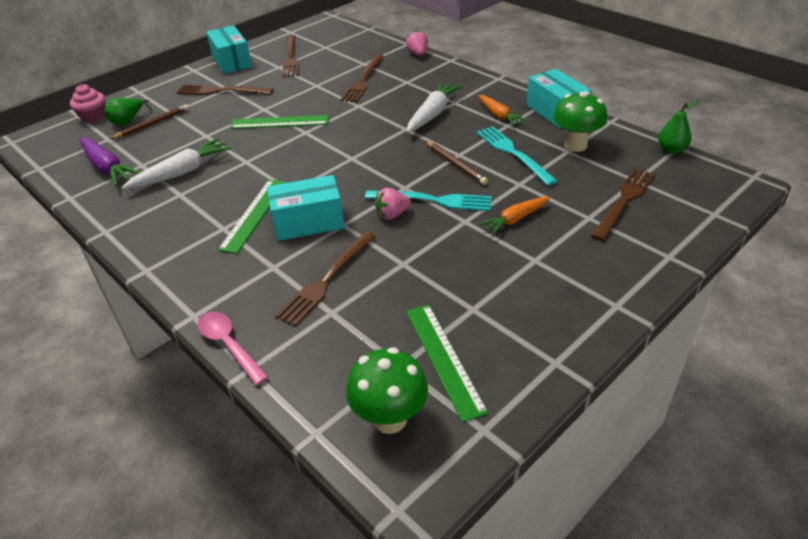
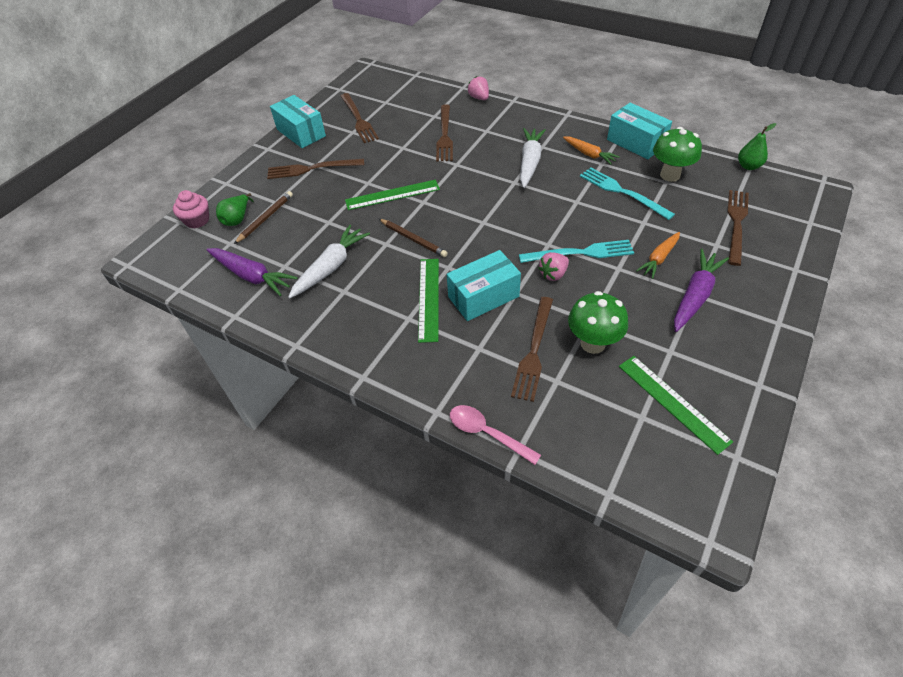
camera: 15 degrees left, 10 degrees up
green mushroom [346,347,428,434] -> green mushroom moved to [568,291,628,354]
brown pencil [425,141,488,185] -> brown pencil moved to [379,219,448,257]
none -> purple carrot [674,249,729,332]

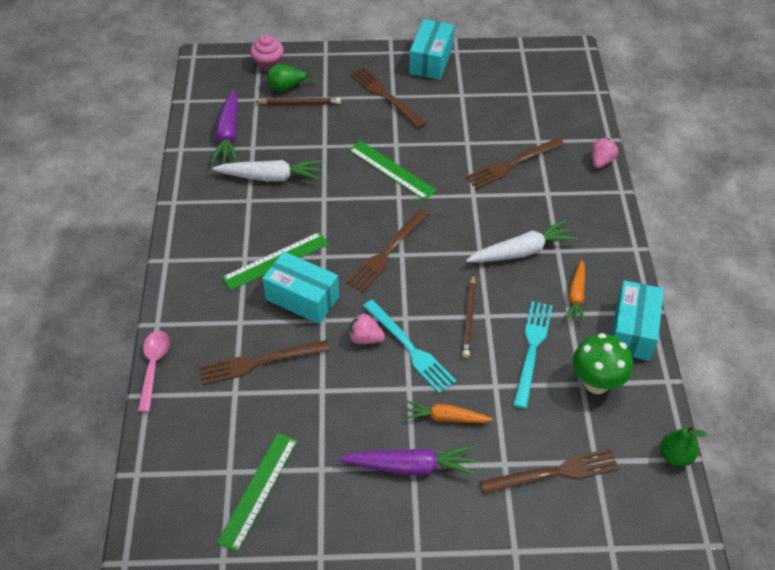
camera: 55 degrees right, 0 degrees up
brown fork [341,93,379,143] -> brown fork moved to [346,209,429,292]
brown pencil [379,219,448,257] -> brown pencil moved to [462,274,476,358]
green mushroom [568,291,628,354] -> none

